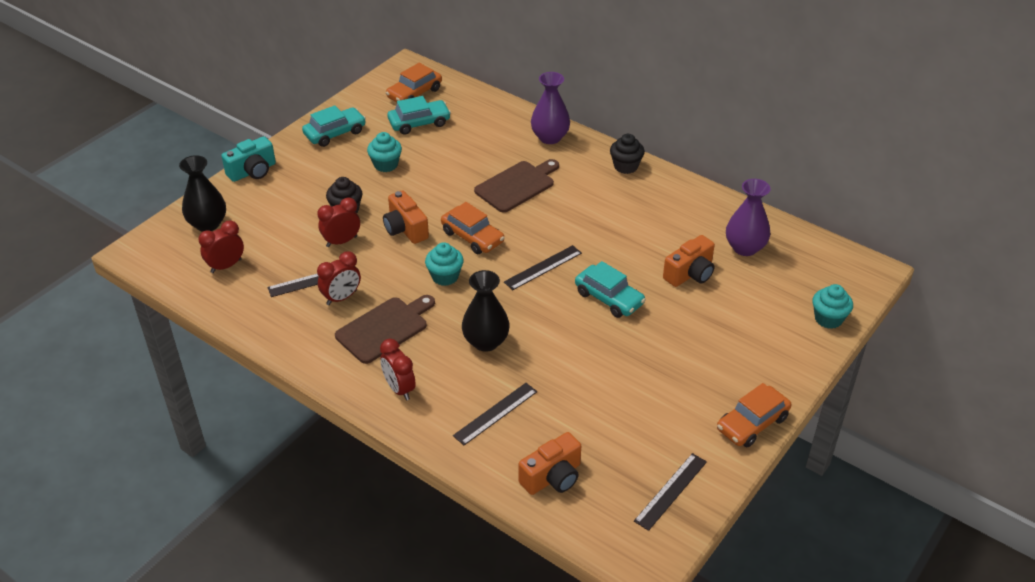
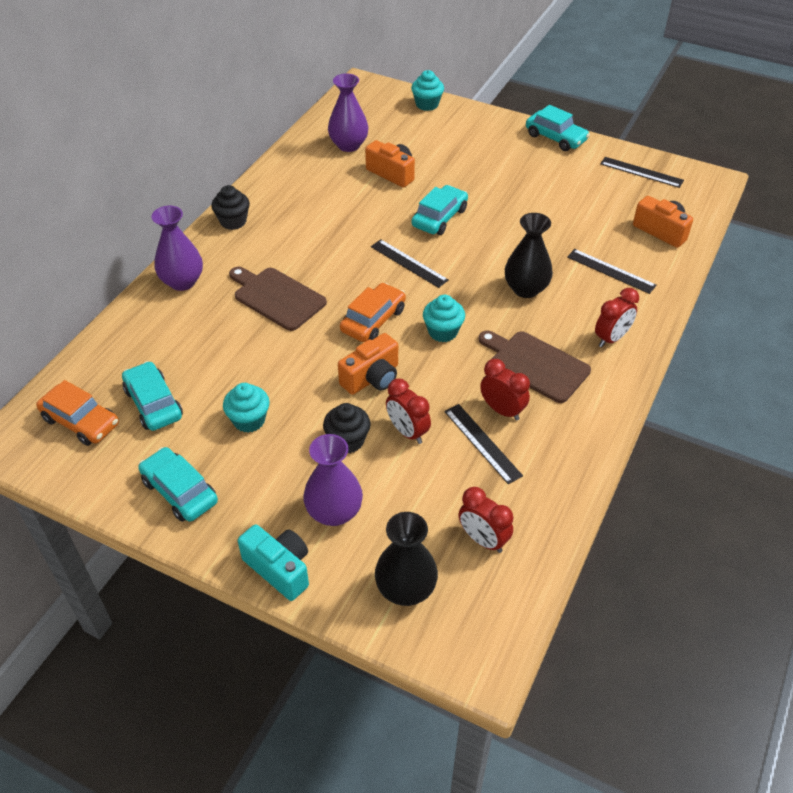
camera: 100 degrees left, 5 degrees up
orange car [717,383,791,447] -> turquoise car [526,105,590,151]
none -> purple vase [303,434,363,526]

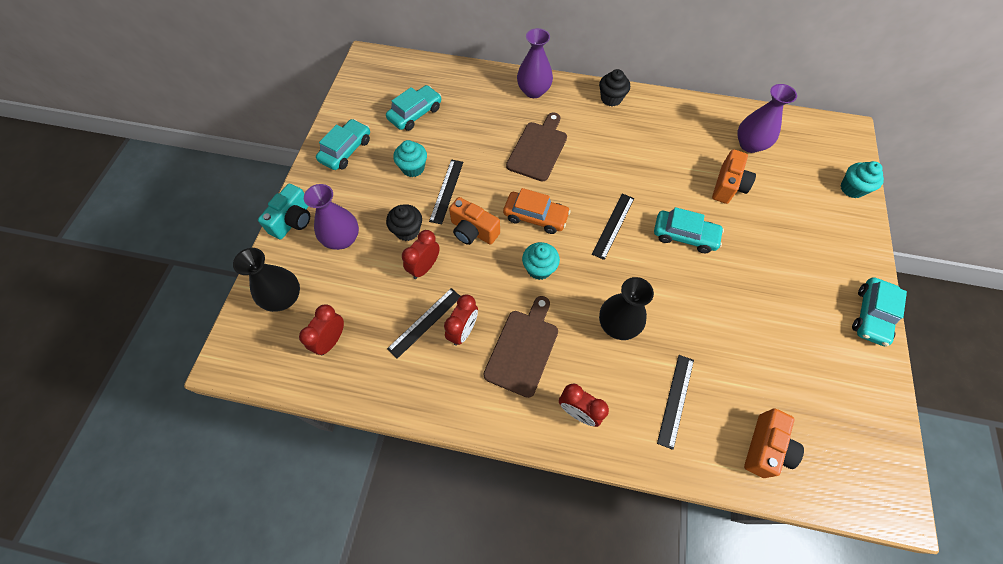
camera: 75 degrees right, 15 degrees up
orange car [36,380,119,446] -> none
black ruler [600,157,684,188] -> black ruler moved to [429,160,463,224]

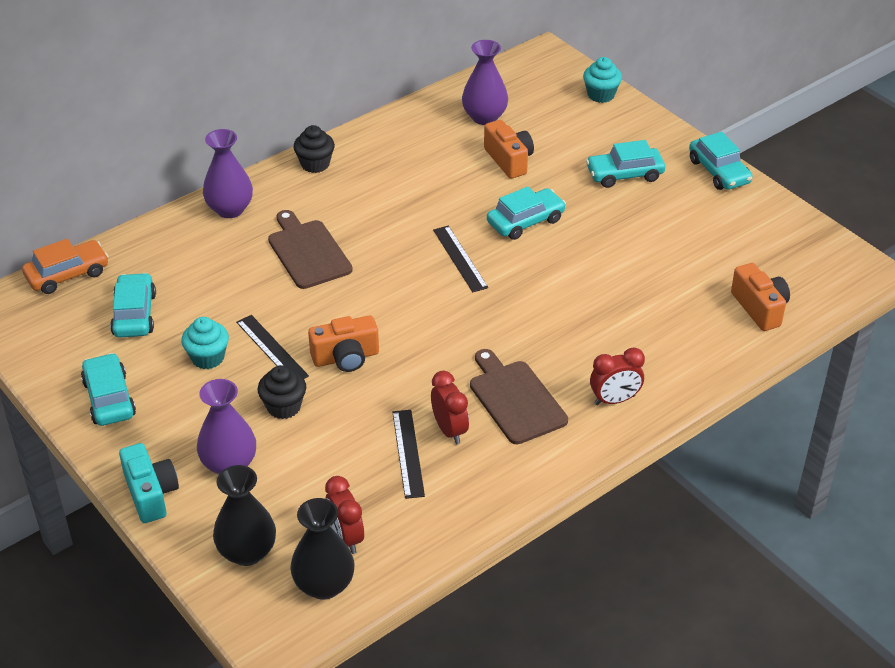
camera: 50 degrees left, 20 degrees down
red clock [402,230,440,279] -> none
orange car [503,188,571,234] -> orange car moved to [22,239,109,294]
turquoise cupcake [522,242,560,280] -> none
black vase [599,277,654,340] -> black vase moved to [290,498,355,600]
black ruler [657,355,694,450] -> none
none -> turquoise car [586,140,665,188]

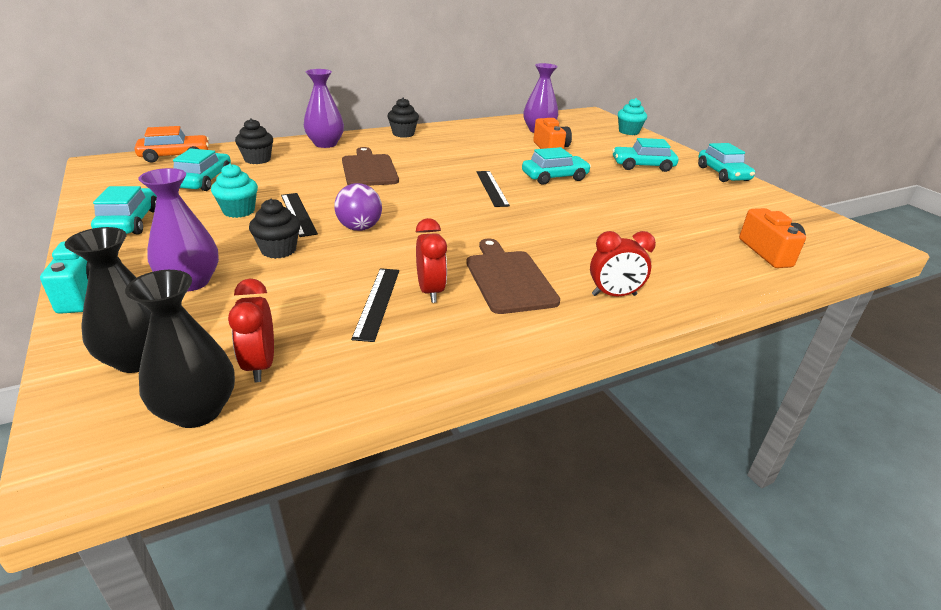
camera: 10 degrees right, 10 degrees down
orange camera [308,316,379,372] -> purple ball [334,183,382,231]
none -> black cupcake [235,118,273,164]

